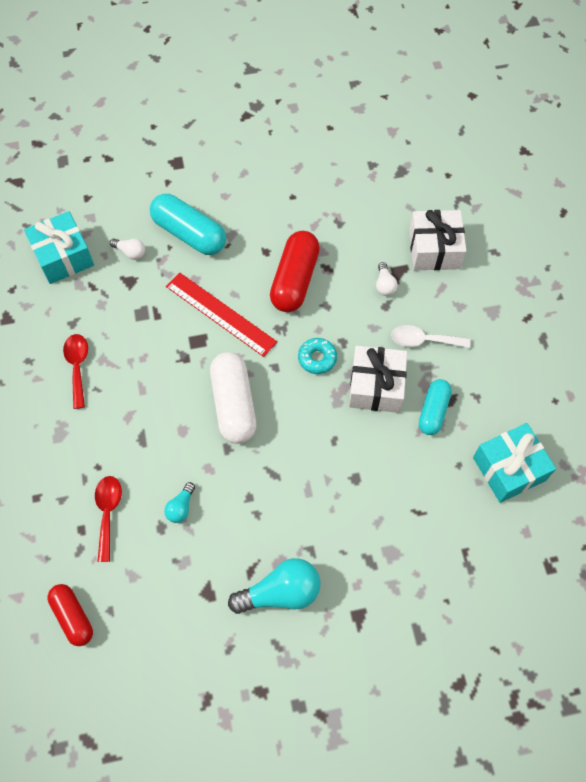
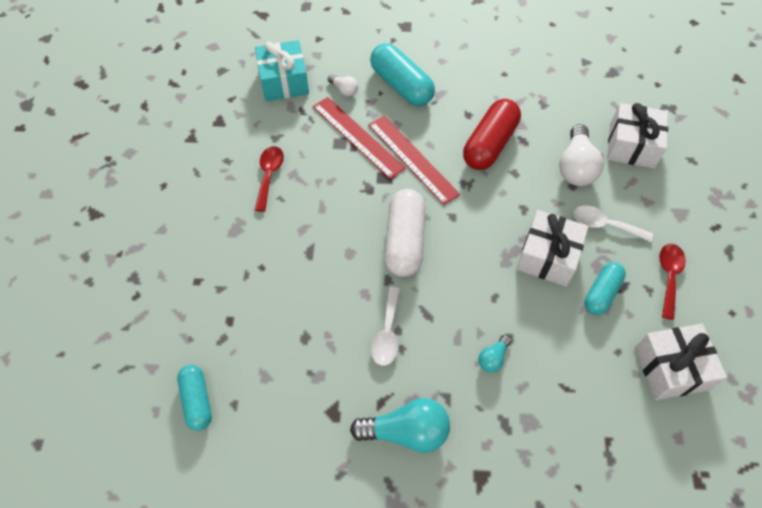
camera: 15 degrees right, 5 degrees down
red capsule [47,584,93,646] -> turquoise capsule [177,365,212,431]
red spoon [95,476,122,562] -> red spoon moved to [659,244,686,320]
turquoise light bulb [164,482,195,523] -> turquoise light bulb moved to [478,335,511,372]
turquoise donut [298,338,337,374] -> none
white light bulb [376,262,398,296] -> white light bulb [559,124,604,186], size x1.97
turquoise gift [473,423,556,503] -> white gift [635,324,727,400]
none -> red ruler [313,97,406,179]
none -> white spoon [371,287,400,366]

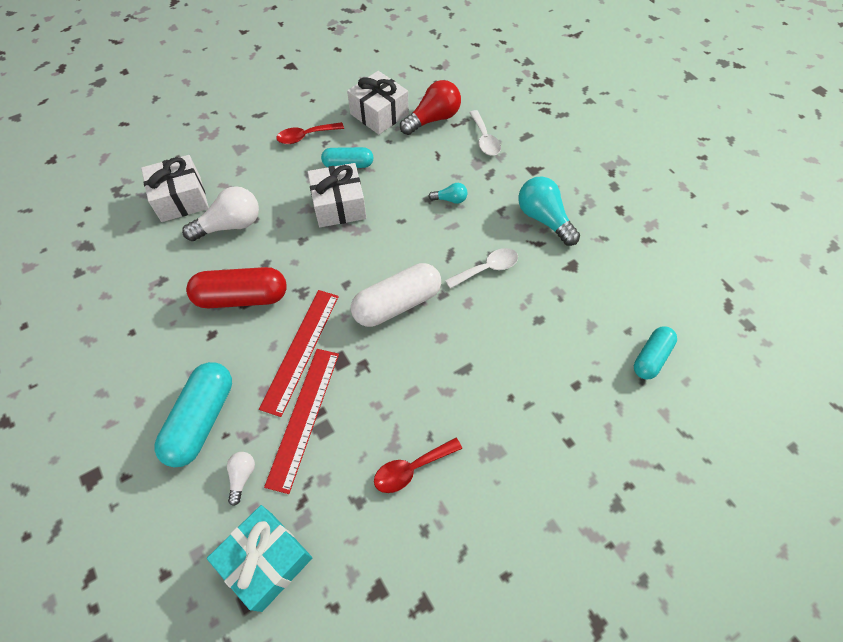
camera: 125 degrees left, 0 degrees up
white spoon [574,206,653,242] -> white spoon moved to [469,110,501,156]
none -> red light bulb [400,80,461,135]

